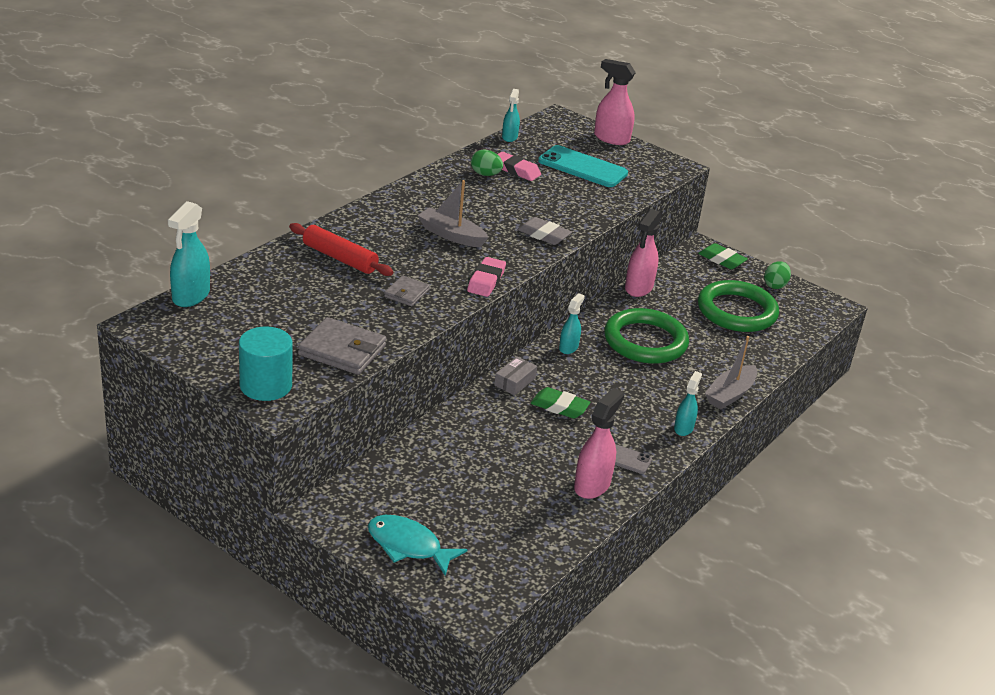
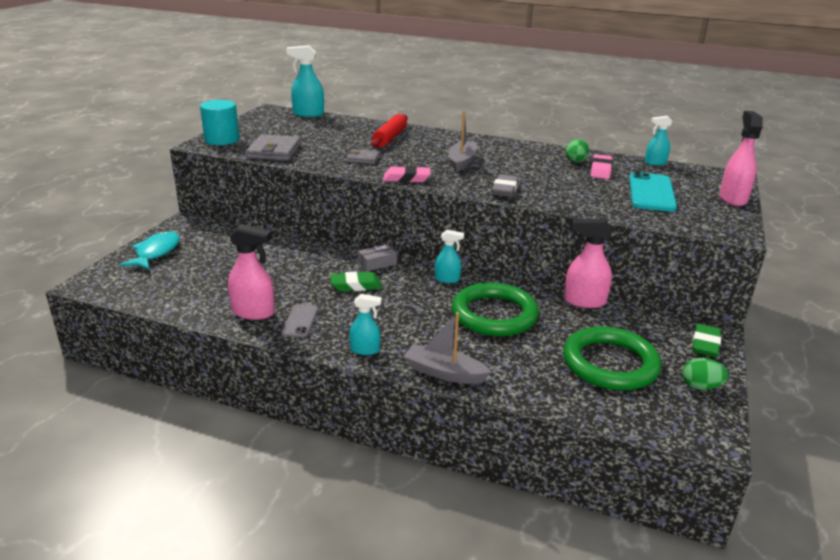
camera: 75 degrees right, 5 degrees down
grey box [494,357,537,395] -> grey box turned 45 degrees counterclockwise [358,244,397,271]
green eraser [531,387,590,419] -> green eraser turned 75 degrees clockwise [331,271,381,291]

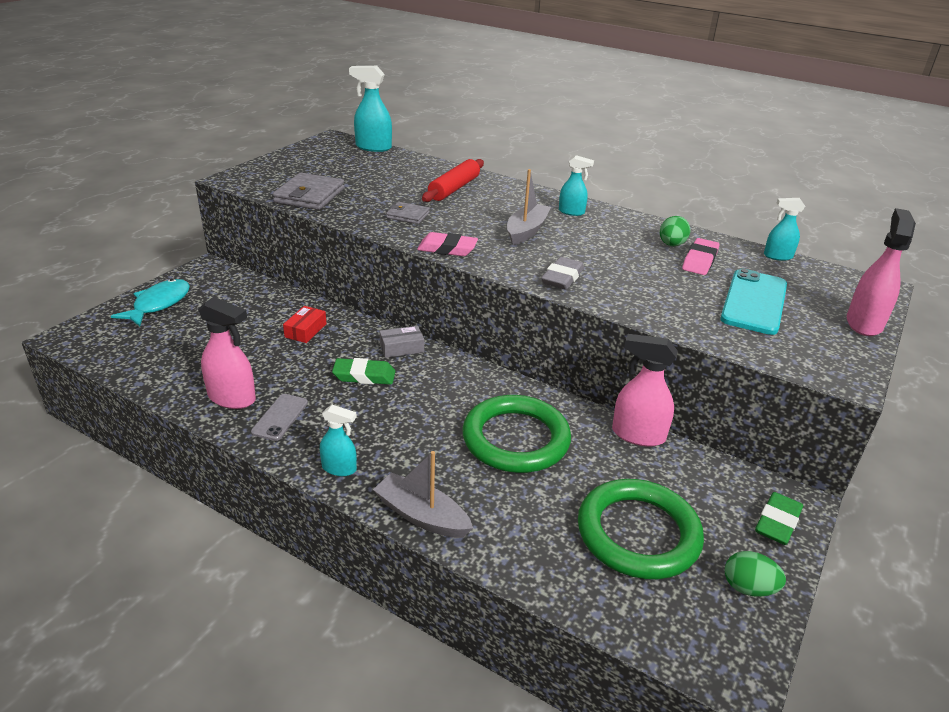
camera: 10 degrees right, 5 degrees up
turquoise cylinder [200,100,239,145] -> none
turquoise spray bottle [435,230,464,283] -> turquoise spray bottle moved to [559,155,594,216]
none -> red box [283,306,327,343]

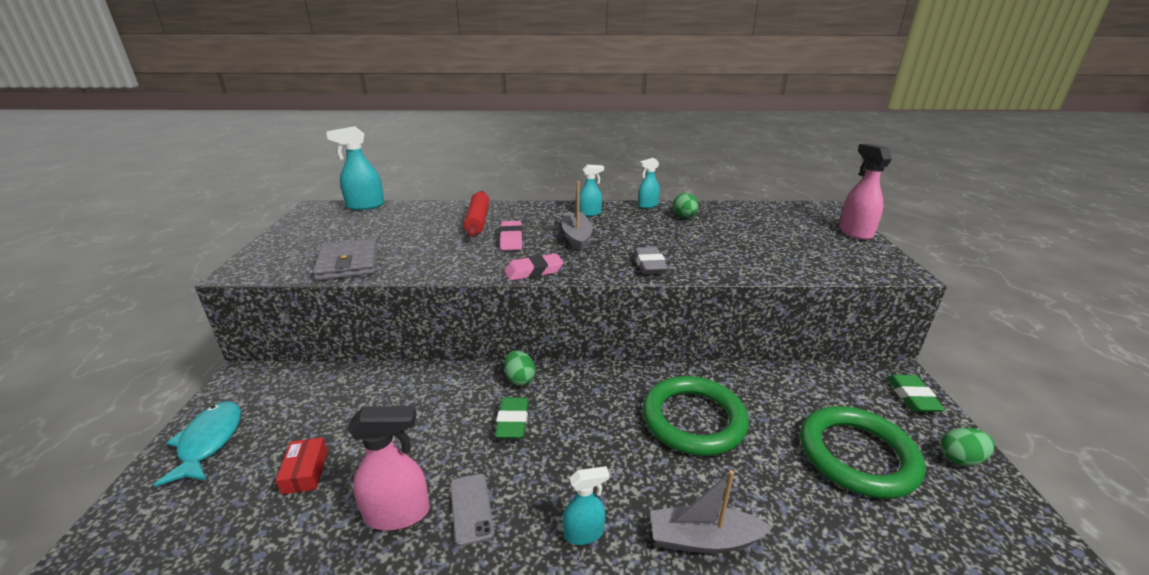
camera: 30 degrees left, 5 degrees down
red box [283,306,327,343] -> red box moved to [276,437,328,495]
green eraser [332,358,395,385] -> green eraser turned 60 degrees counterclockwise [495,397,529,439]
grey box [379,326,424,358] -> green egg [504,350,536,386]
grey wallet [386,202,430,224] -> none
pink spray bottle [612,334,678,447] -> none
pink eraser [682,238,719,275] -> pink eraser moved to [500,221,523,250]
turquoise phone [720,269,787,335] -> none
turquoise spray bottle [764,198,805,261] -> turquoise spray bottle moved to [638,158,660,208]

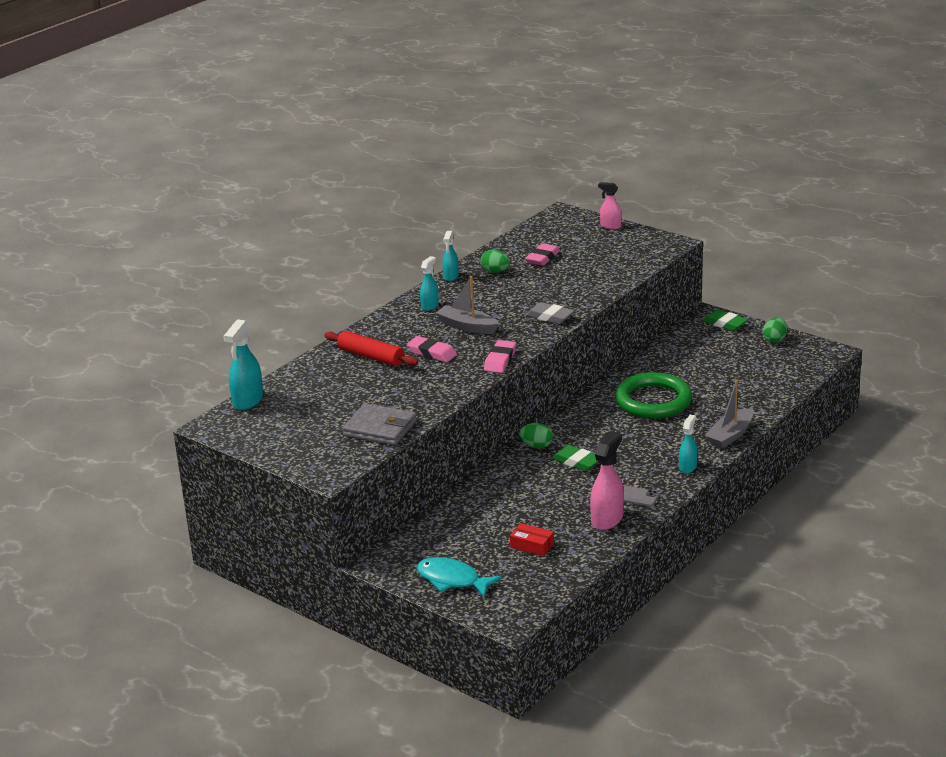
camera: 50 degrees left, 0 degrees up
green ring [800,406,926,499] -> none
pink spray bottle [839,144,892,240] -> pink spray bottle [598,182,622,229], size x0.62
none -> pink eraser [525,243,560,266]

